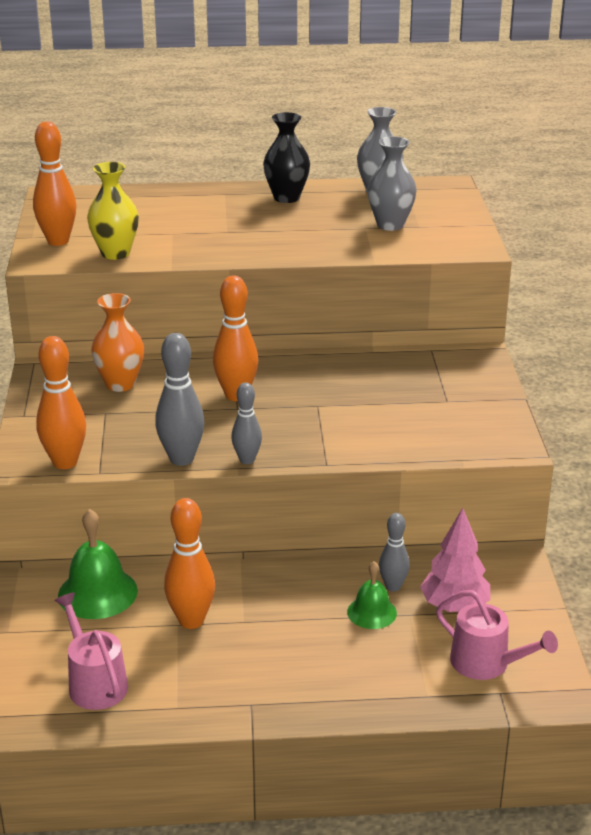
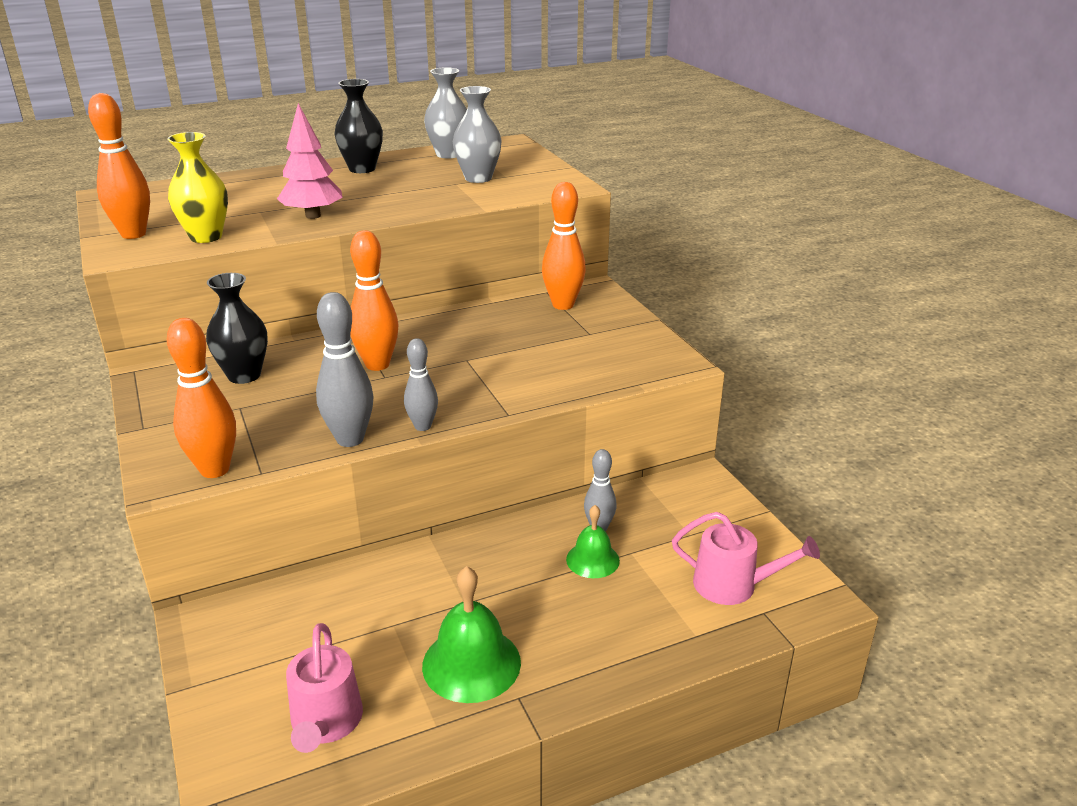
camera: 20 degrees left, 0 degrees up
pink watering can [54,592,128,710] -> pink watering can turned 135 degrees counterclockwise [286,623,363,753]
green bell [58,509,138,619] -> green bell moved to [422,566,521,703]
orange vase [91,293,144,392] -> black vase [206,273,268,384]
orange bowling pin [164,498,215,629] -> orange bowling pin moved to [542,182,586,310]
pink tree [420,508,490,612] -> pink tree moved to [277,103,343,219]

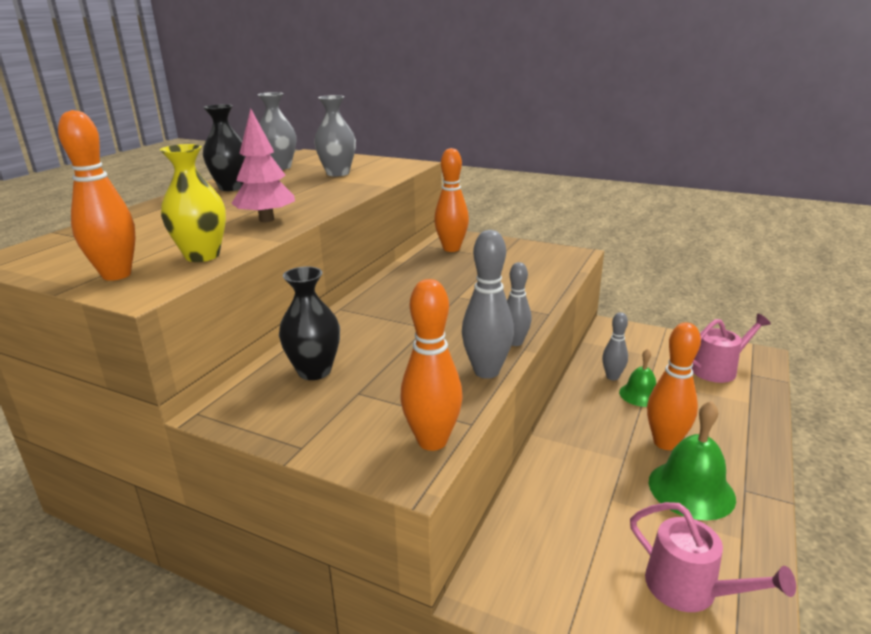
camera: 40 degrees left, 5 degrees down
orange bowling pin [350,230,399,371] -> orange bowling pin moved to [647,322,701,450]

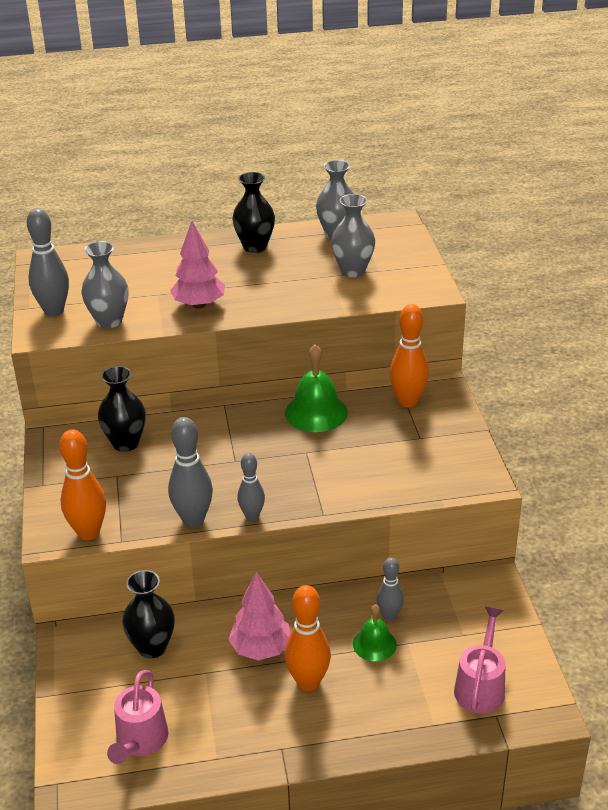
camera: 55 degrees right, 10 degrees up
orange bowling pin [58,110,136,281] -> grey bowling pin [27,208,69,317]
yellow vase [160,144,226,262] -> grey vase [81,241,128,328]
green bell [649,401,736,520] -> green bell moved to [285,344,348,432]
pink watering can [691,314,771,383] -> pink watering can turned 105 degrees counterclockwise [454,607,506,714]
none -> black vase [122,570,175,658]
none -> pink tree [228,572,290,660]

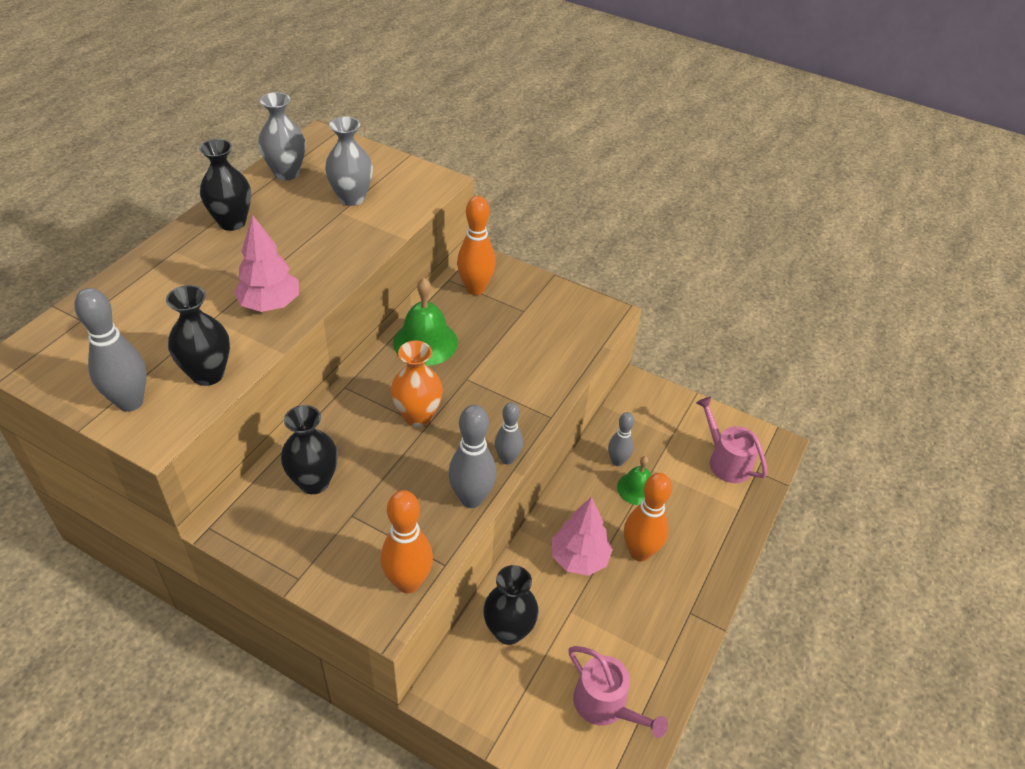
camera: 55 degrees left, 10 degrees up
grey vase [81,241,128,328] -> black vase [166,285,230,386]
none -> orange vase [391,341,443,427]

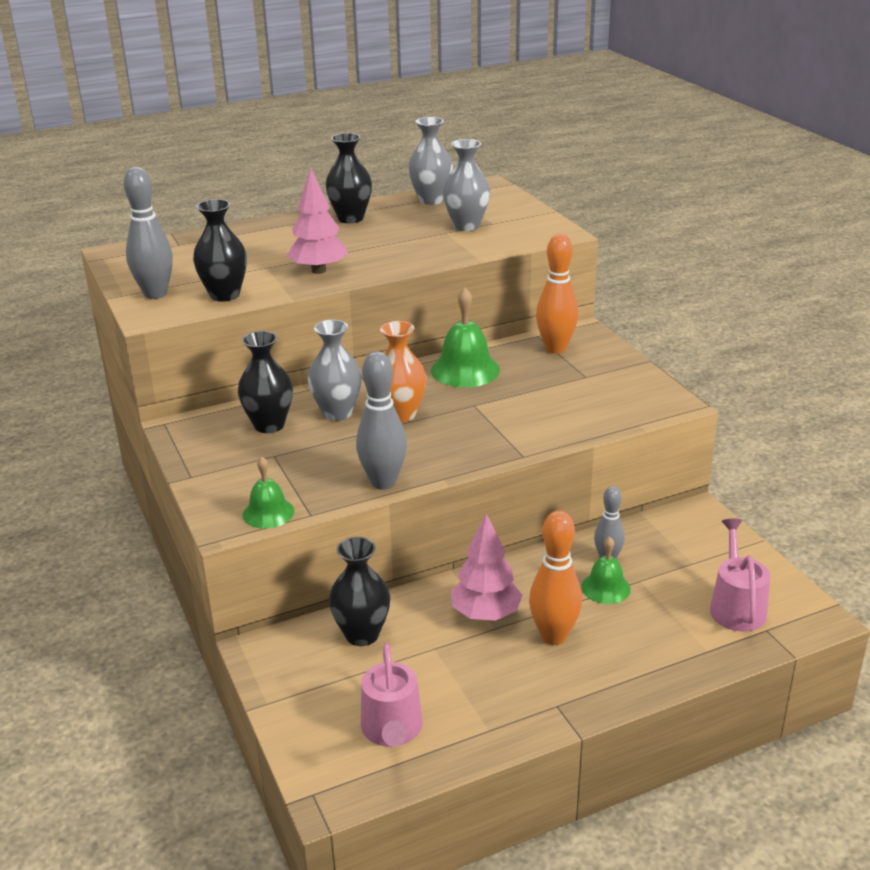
camera: 40 degrees right, 15 degrees down
orange bowling pin [381,490,433,593] -> green bell [243,457,294,529]
grey bowling pin [495,402,523,465] -> none
none -> grey vase [308,320,362,421]

